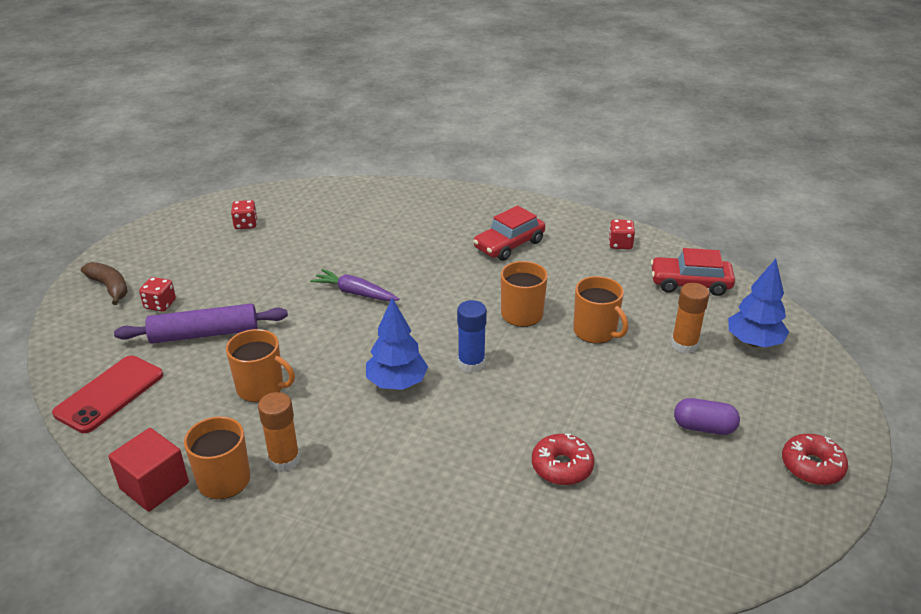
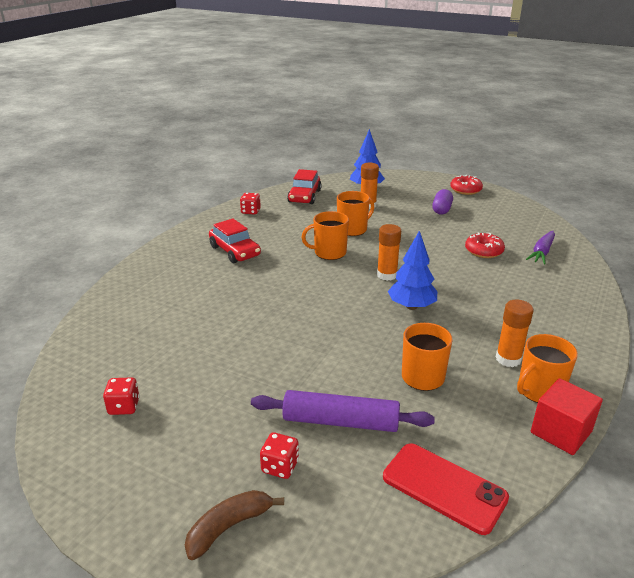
camera: 85 degrees left, 5 degrees down
purple rolling pin [114,303,288,344] -> purple rolling pin turned 75 degrees counterclockwise [251,390,435,432]
purple carrot [310,269,399,301] -> purple carrot moved to [526,231,555,264]
blue glue stick [457,300,487,373] -> orange glue stick [377,224,401,281]

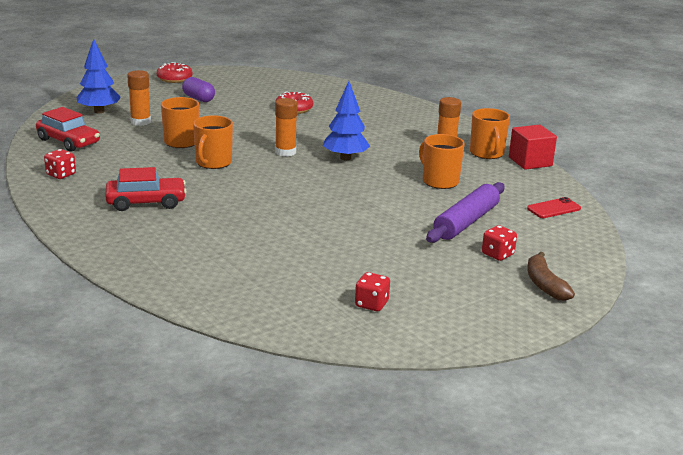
camera: 65 degrees left, 5 degrees down
red phone [383,443,509,535] -> red phone [527,197,581,218], size x0.61
purple carrot [526,231,555,264] -> none

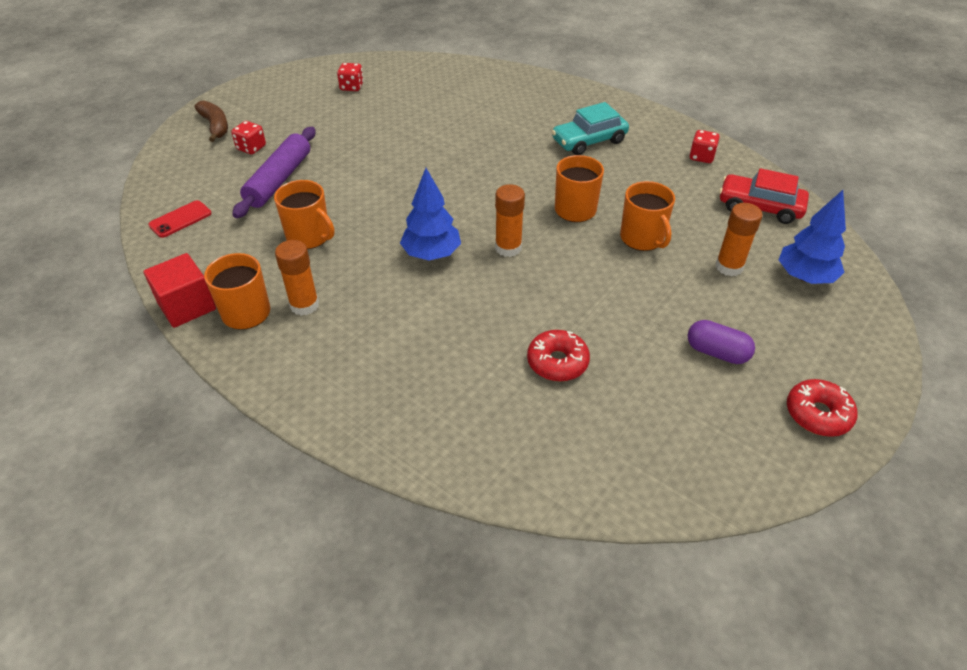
camera: 165 degrees right, 20 degrees up
red car [105,167,187,211] -> turquoise car [552,102,629,155]

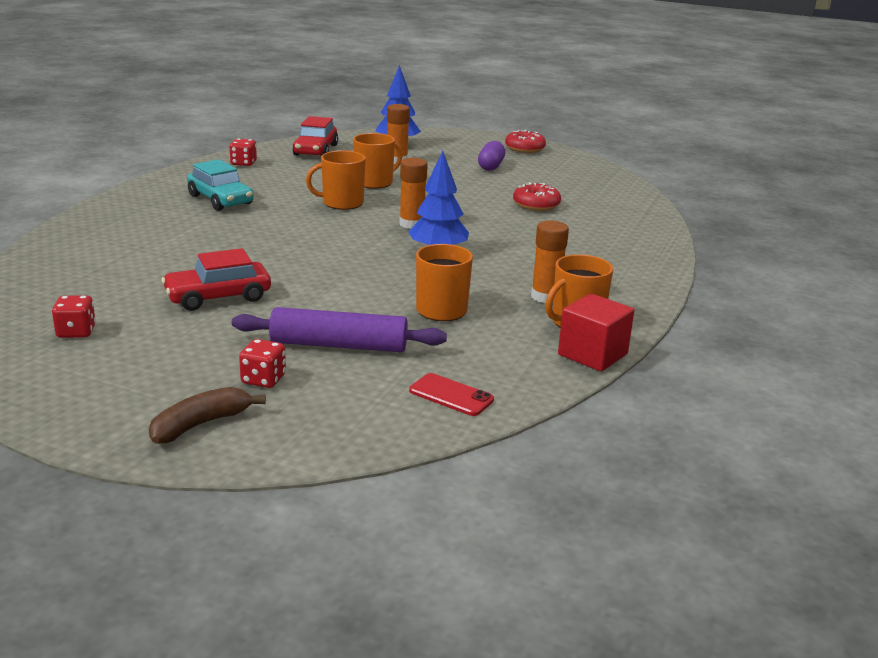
camera: 105 degrees left, 20 degrees down
none -> red car [162,248,271,311]

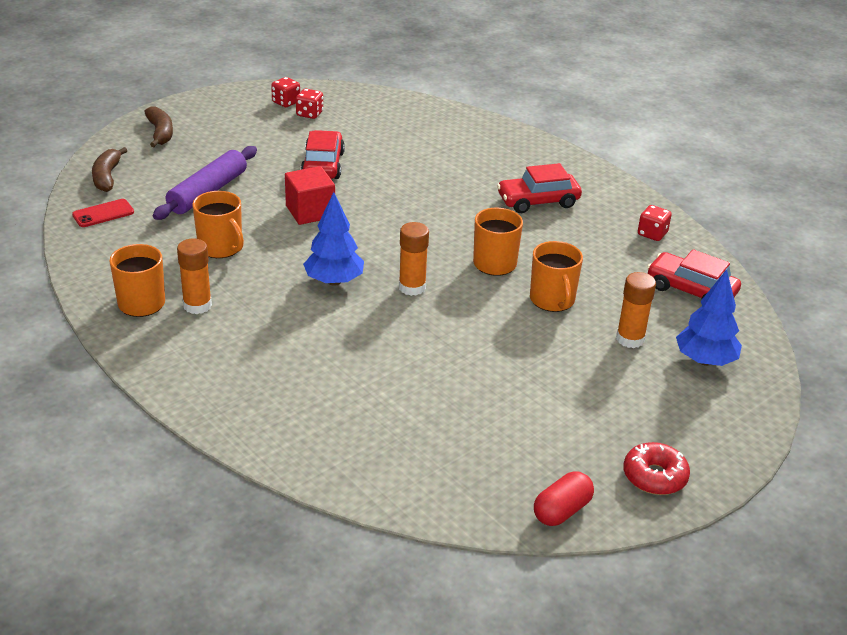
camera: 115 degrees right, 10 degrees up
turquoise car [187,159,254,211] -> red car [497,163,582,213]
red dice [239,339,286,388] -> red dice moved to [271,77,300,107]
purple capsule [478,141,505,171] -> none
red donut [513,182,561,211] -> none
red cube [558,293,634,371] -> red cube moved to [285,166,335,225]
none -> brown banana [92,147,128,192]
none -> red capsule [534,471,594,526]

